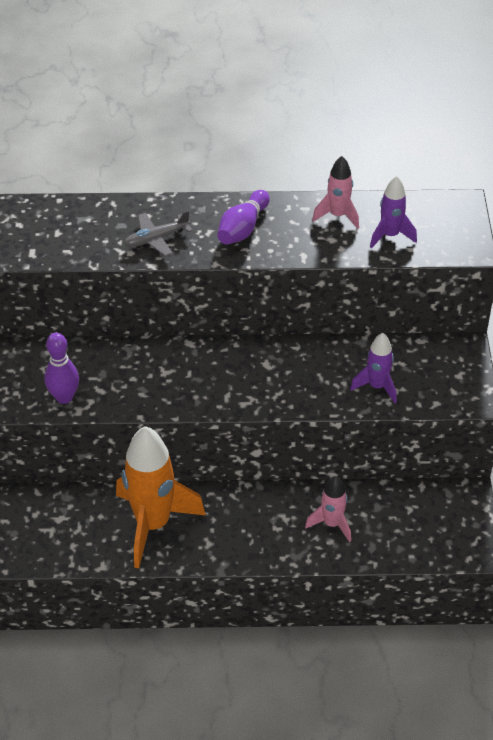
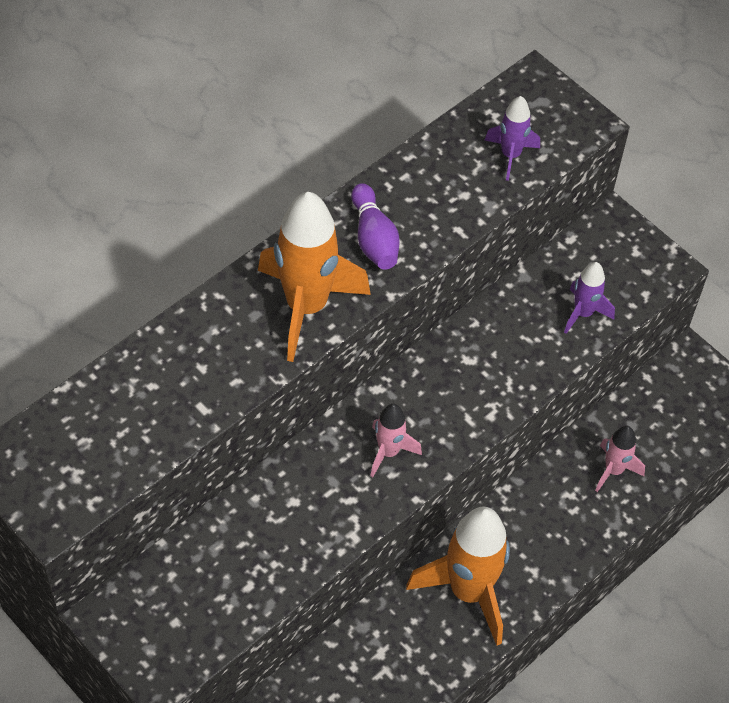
camera: 45 degrees left, 10 degrees up
purple bowling pin [44,333,79,404] -> none
grey plane [124,210,193,256] -> orange rocket [258,192,371,362]
pink rocket [312,156,359,229] -> pink rocket moved to [370,404,422,477]

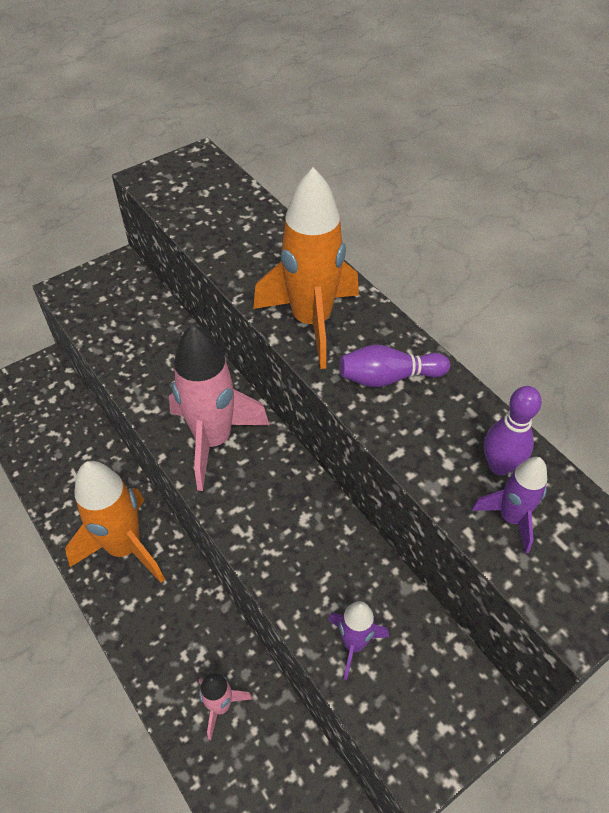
camera: 100 degrees right, 5 degrees down
pink rocket [370,404,422,477] -> pink rocket [169,324,269,491], size x1.96
none -> purple bowling pin [484,386,542,475]

